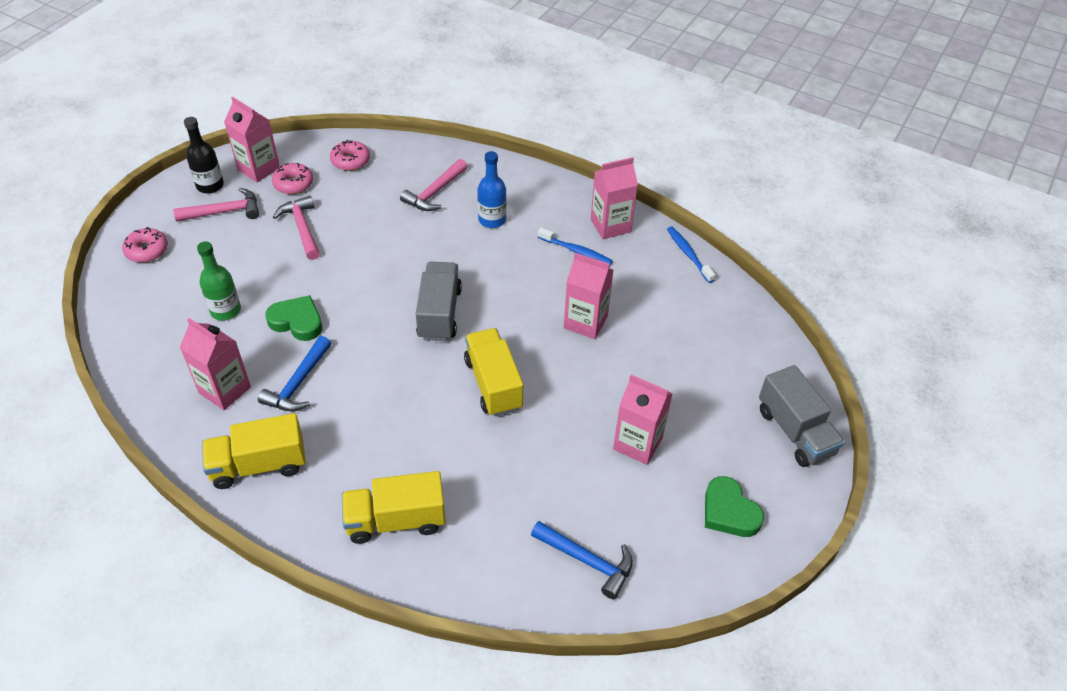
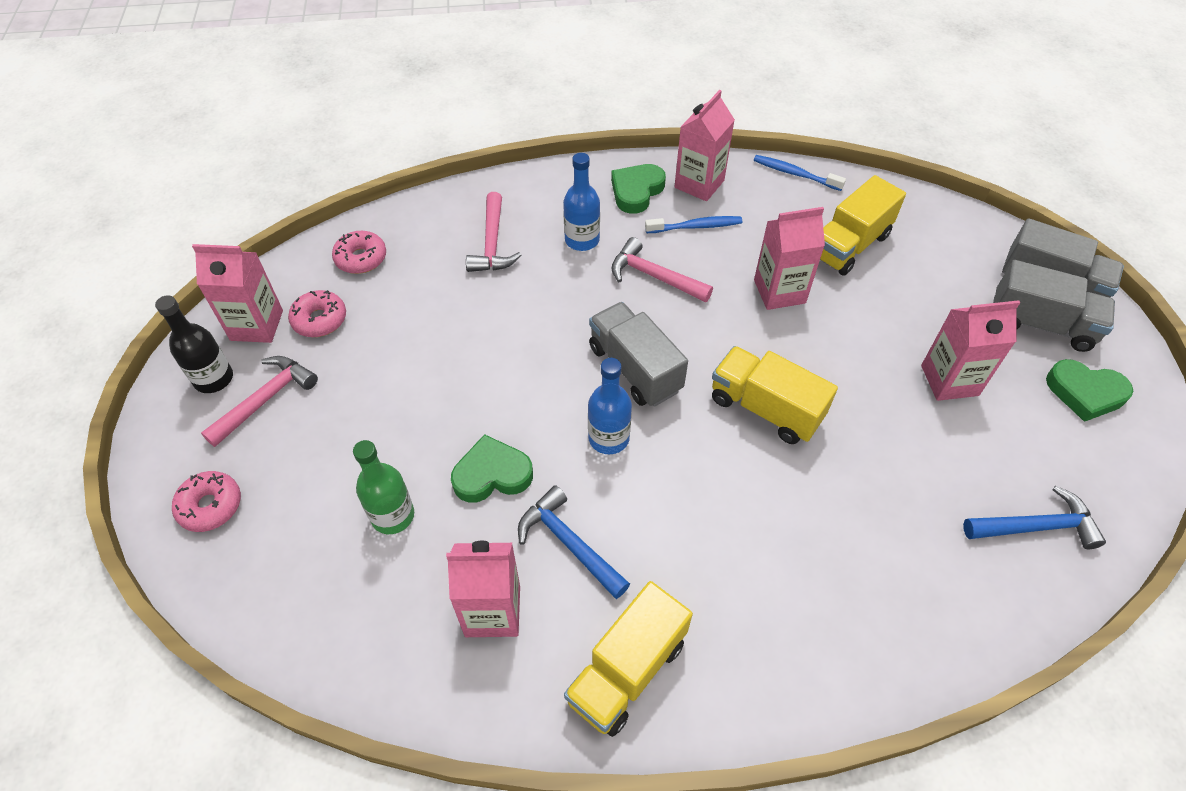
camera: 35 degrees left, 5 degrees up
blue hammer [258,336,331,412] -> blue hammer turned 150 degrees clockwise [518,485,630,599]
pink hammer [273,196,320,260] -> pink hammer moved to [611,237,713,302]
yellow truck [342,471,446,544] -> yellow truck moved to [820,175,906,276]
none -> blue bottle [588,358,632,454]
none -> green heart [611,164,666,214]
none -> grey truck [993,260,1115,352]

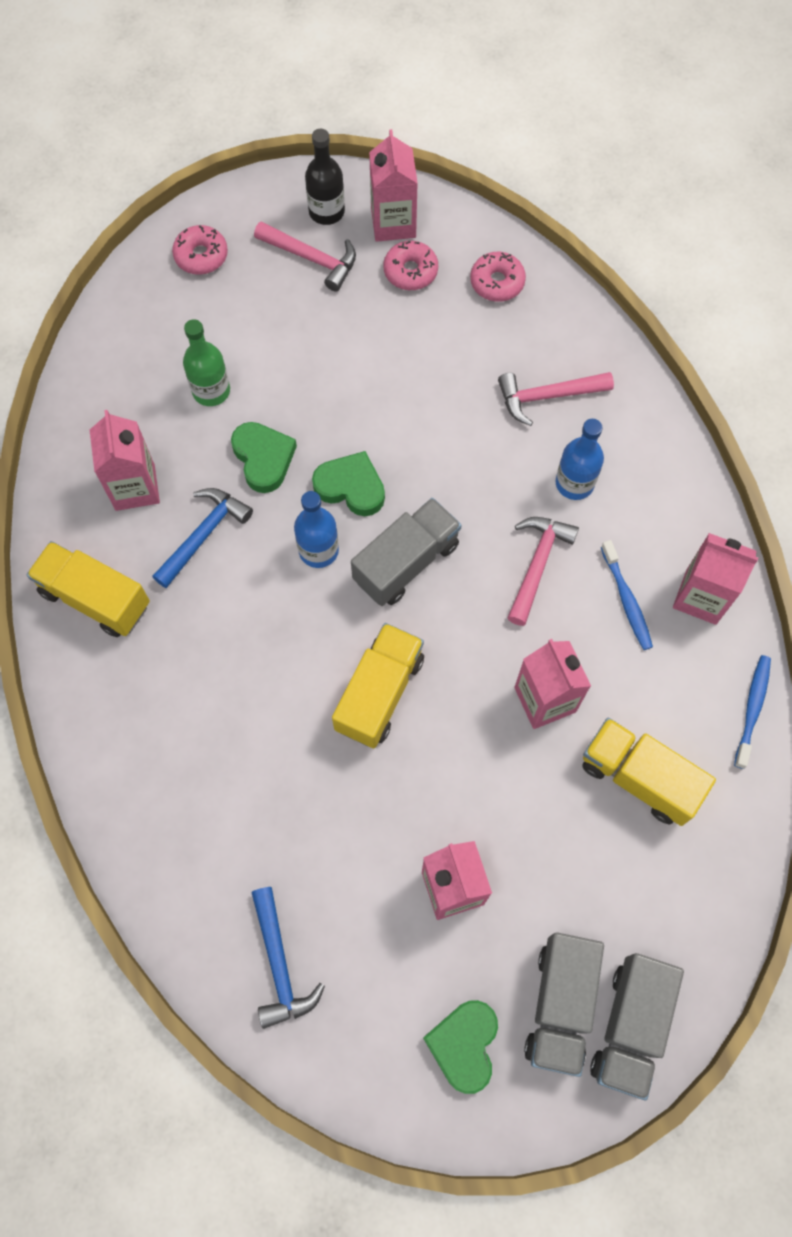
camera: 80 degrees right, 15 degrees up
green heart [611,164,666,214] -> green heart moved to [312,451,385,516]

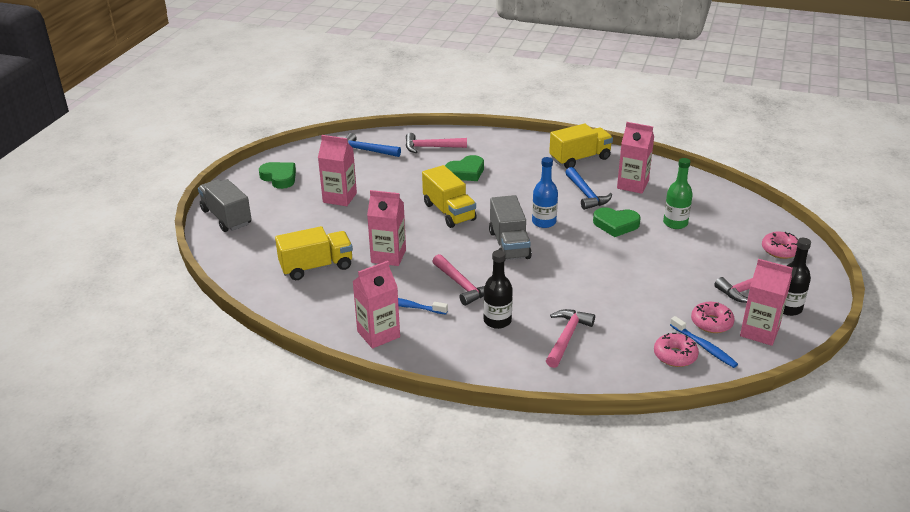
camera: 125 degrees right, 35 degrees down
green heart [312,451,385,516] -> green heart moved to [445,155,484,181]
grey truck [524,932,604,1077] -> none
blue bottle [556,419,604,500] -> black bottle [483,250,513,329]
blue toothbrush [734,655,771,769] -> blue toothbrush moved to [670,316,738,368]
none -> pink hammer [406,133,467,153]

